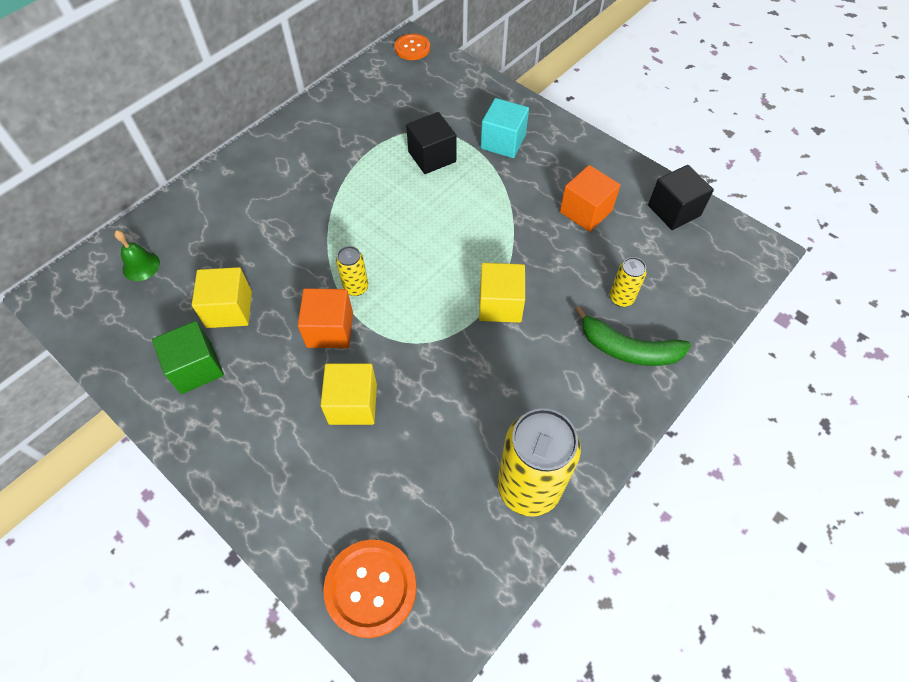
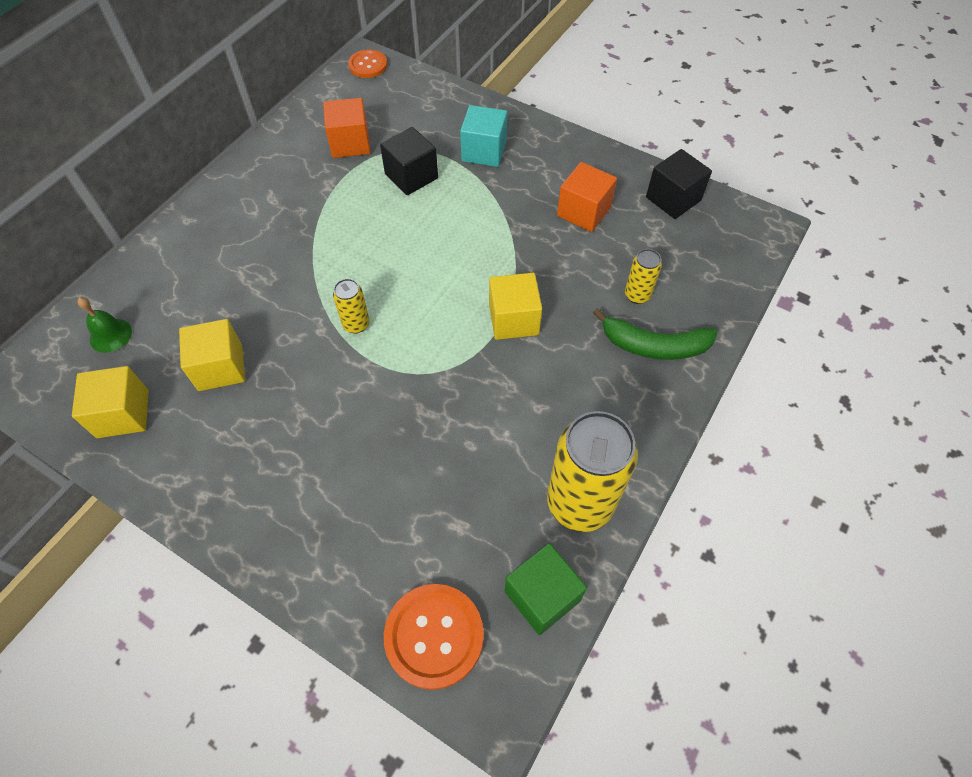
camera: 10 degrees left, 0 degrees up
green cube [152,321,224,394] -> green cube moved to [505,543,587,635]
orange cube [298,288,353,348] -> orange cube moved to [323,98,371,158]
yellow cube [320,363,377,425] -> yellow cube moved to [72,366,149,438]

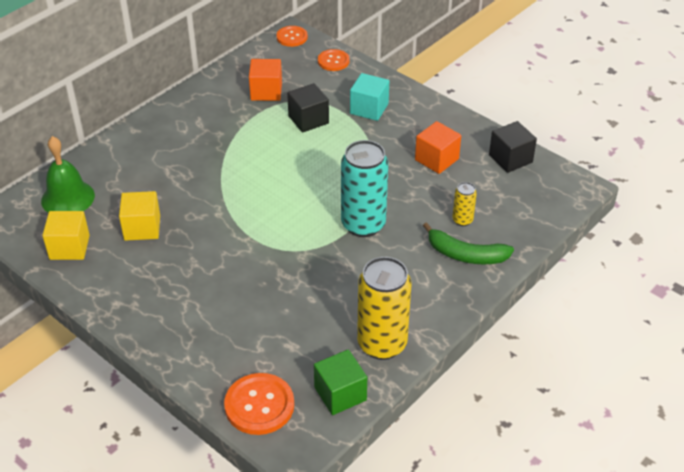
camera: 10 degrees right, 15 degrees down
green bell [77,297,132,353] -> green bell [41,136,95,213], size x1.75
yellow can [333,279,370,333] -> none
yellow cube [489,273,542,340] -> turquoise can [341,140,388,237]
none -> orange button [318,49,350,71]

